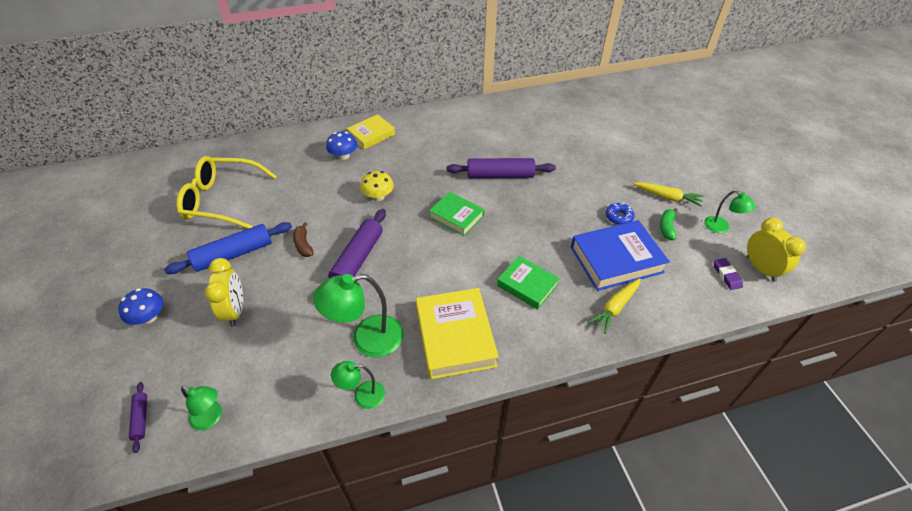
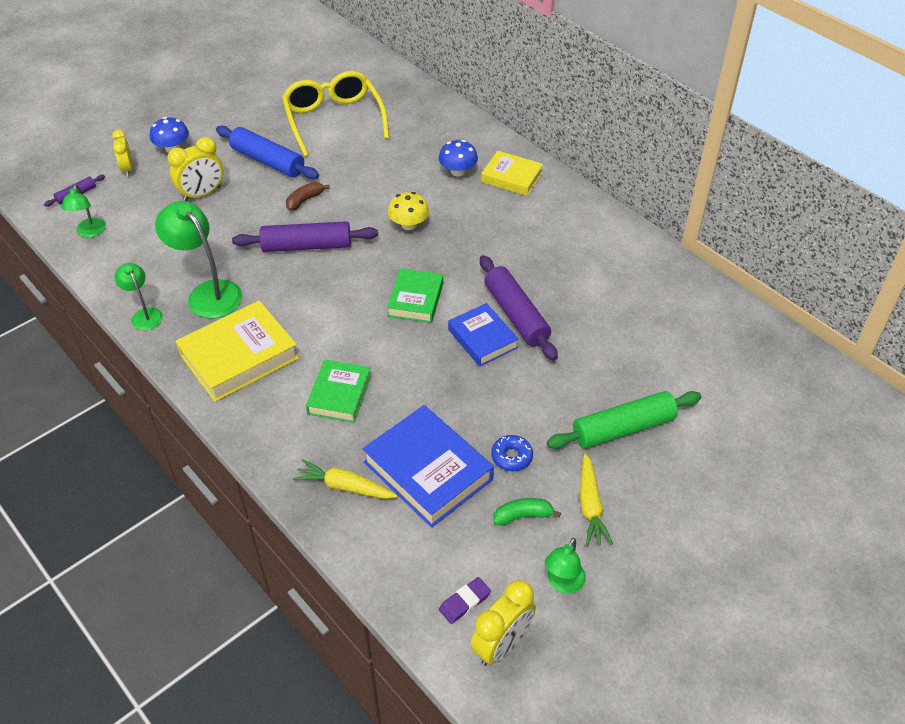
camera: 65 degrees right, 0 degrees up
none -> yellow clock [112,130,133,177]
none -> blue book [448,303,519,367]
none -> green rolling pin [547,391,702,449]

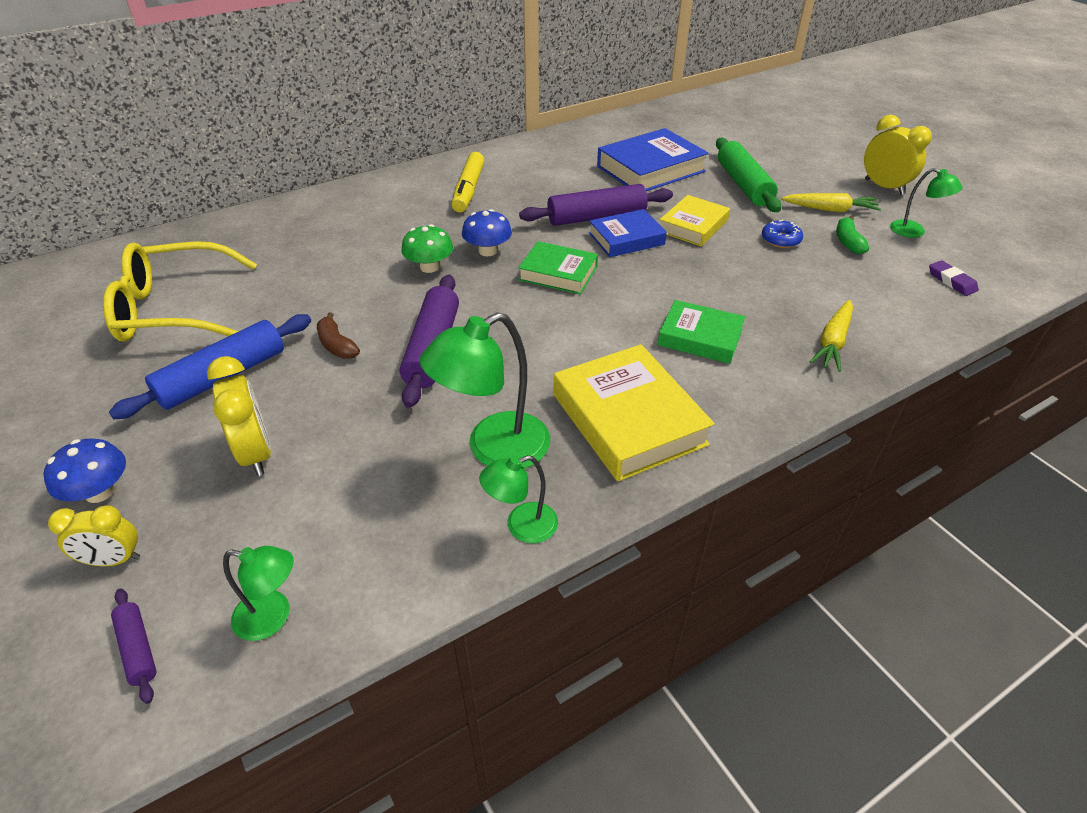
camera: 80 degrees left, 5 degrees down
blue book [362,405,494,528] -> blue book moved to [597,128,709,191]
yellow mushroom [388,192,429,230] -> green mushroom [401,224,453,273]
blue mushroom [439,140,478,176] -> blue mushroom moved to [462,209,512,256]
yellow clock [470,580,536,666] -> yellow clock moved to [864,115,932,195]
yellow book [481,151,543,196] -> yellow book moved to [660,195,730,246]
none -> yellow marker [452,152,484,212]

